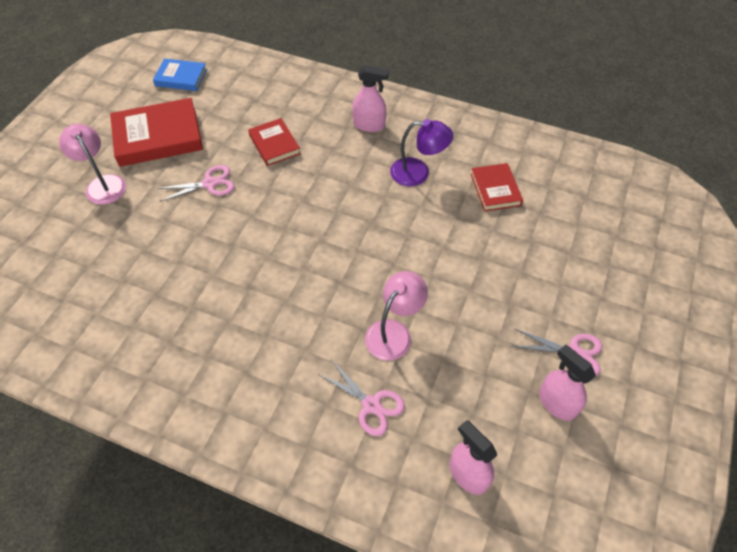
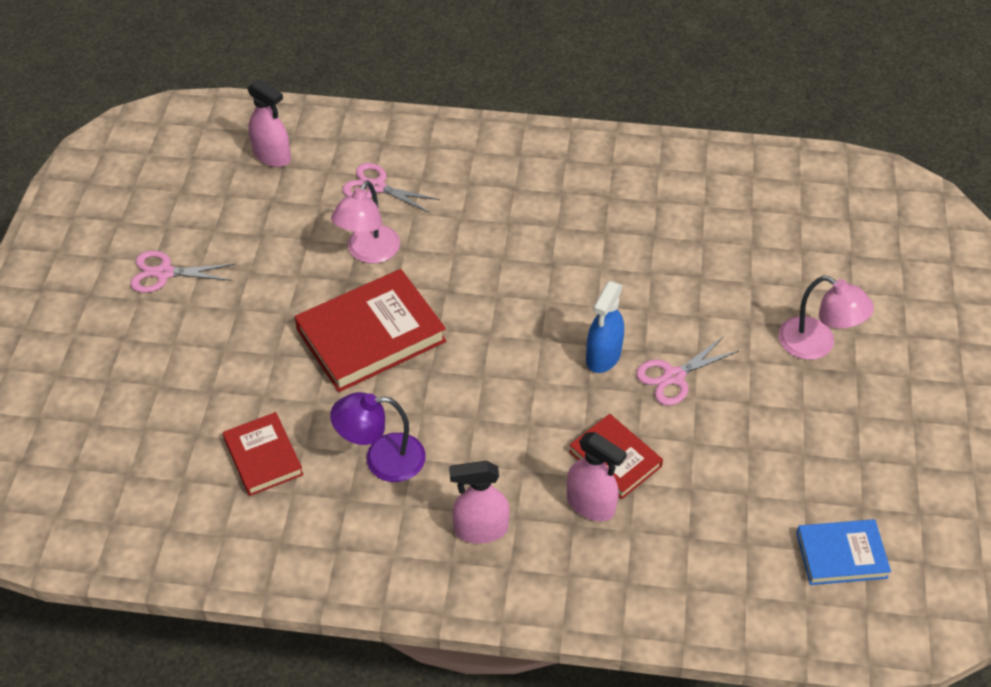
camera: 165 degrees right, 5 degrees down
red book [110,98,203,167] -> red book moved to [295,269,446,392]
pink spray bottle [539,345,596,421] -> pink spray bottle moved to [567,432,627,521]
none -> blue spray bottle [586,281,624,373]

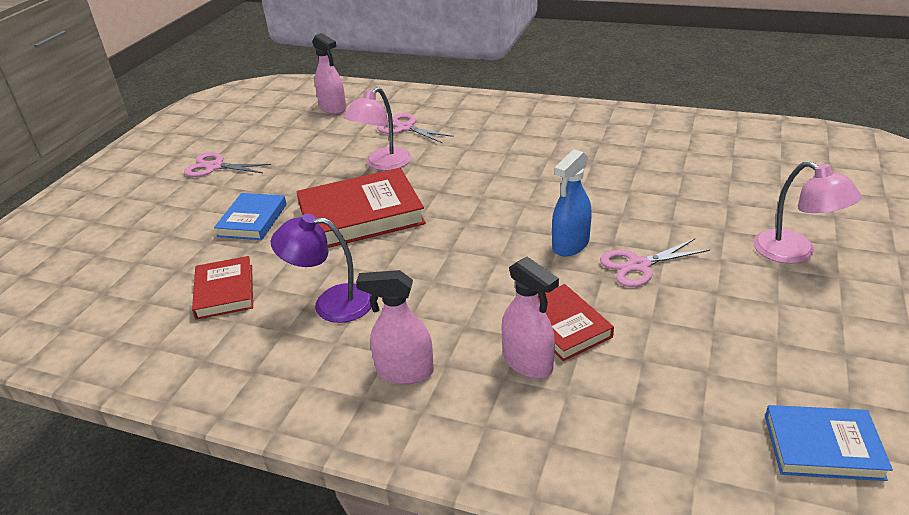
camera: 15 degrees right, 15 degrees down
none -> blue book [214,193,287,240]

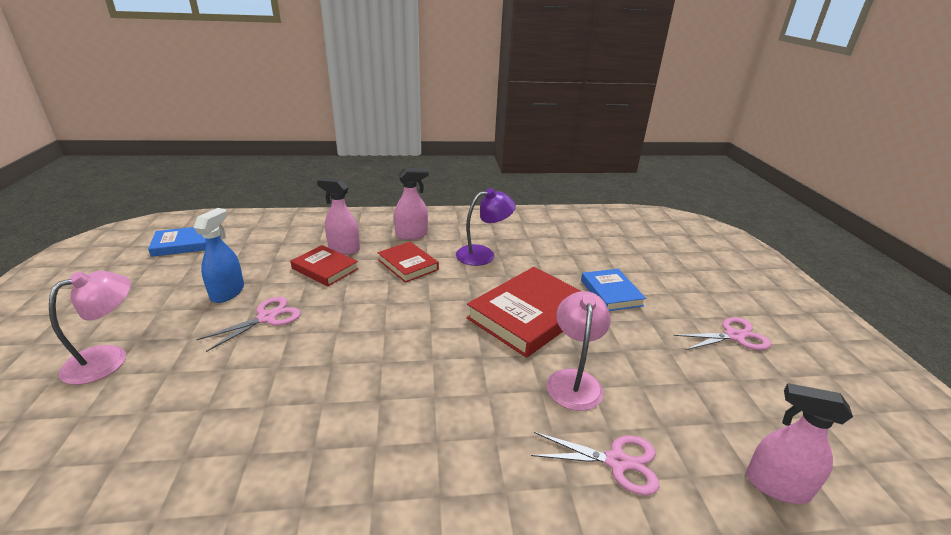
camera: 150 degrees right, 5 degrees down
red book [192,256,253,320] -> red book moved to [377,242,439,283]
blue spray bottle [552,150,592,257] -> blue spray bottle moved to [194,208,244,303]
pink lamp [753,161,862,264] -> pink lamp turned 105 degrees clockwise [49,271,131,385]

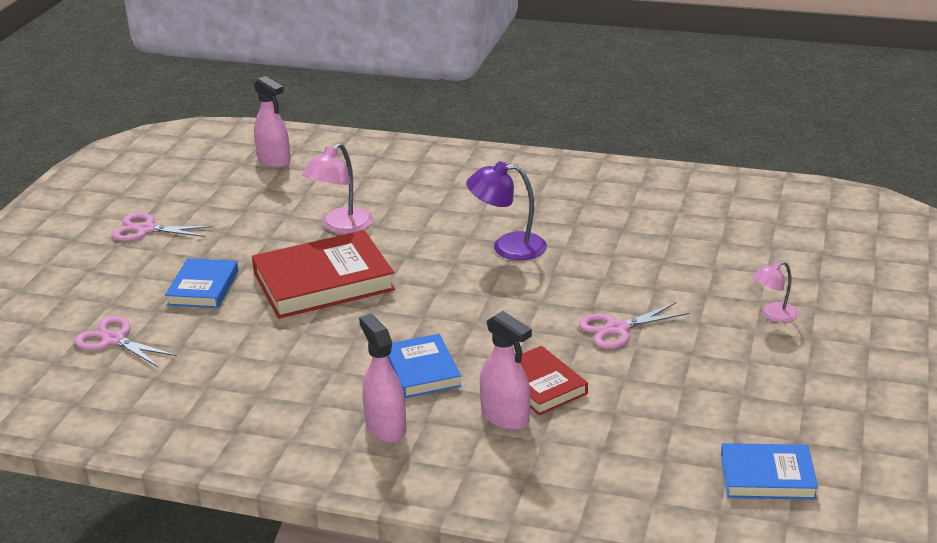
camera: 155 degrees left, 0 degrees up
pink lamp [49,271,131,385] -> pink lamp [753,261,798,323], size x0.61
blue spray bottle [194,208,244,303] -> none
red book [377,242,439,283] -> blue book [388,334,461,398]
pink spray bottle [394,168,428,240] -> pink spray bottle turned 60 degrees clockwise [359,314,406,443]
purple lamp [456,188,516,266] -> purple lamp moved to [466,161,547,260]
pink scissors [531,432,660,495] -> pink scissors moved to [74,316,177,368]

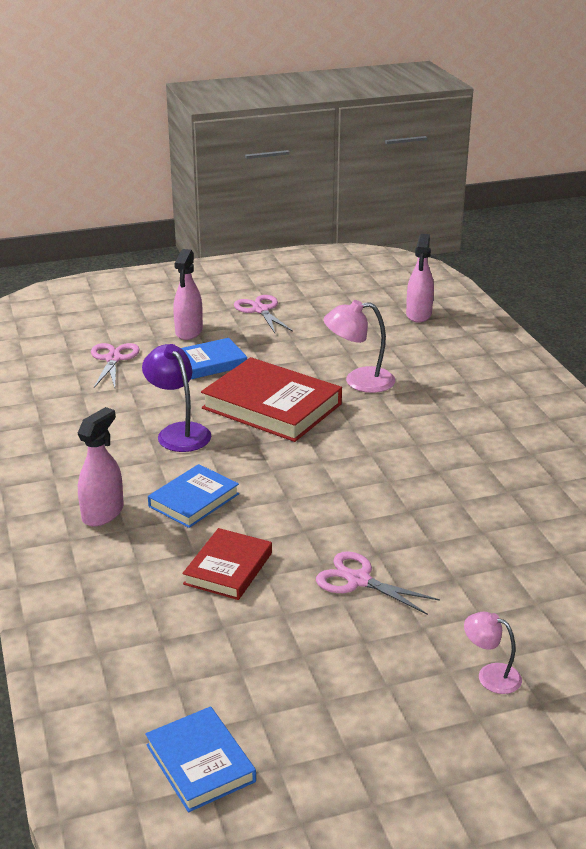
camera: 55 degrees right, 0 degrees up
purple lamp [466,161,547,260] -> purple lamp moved to [142,344,211,452]
pink spray bottle [480,311,532,430] -> pink spray bottle moved to [173,249,203,340]

